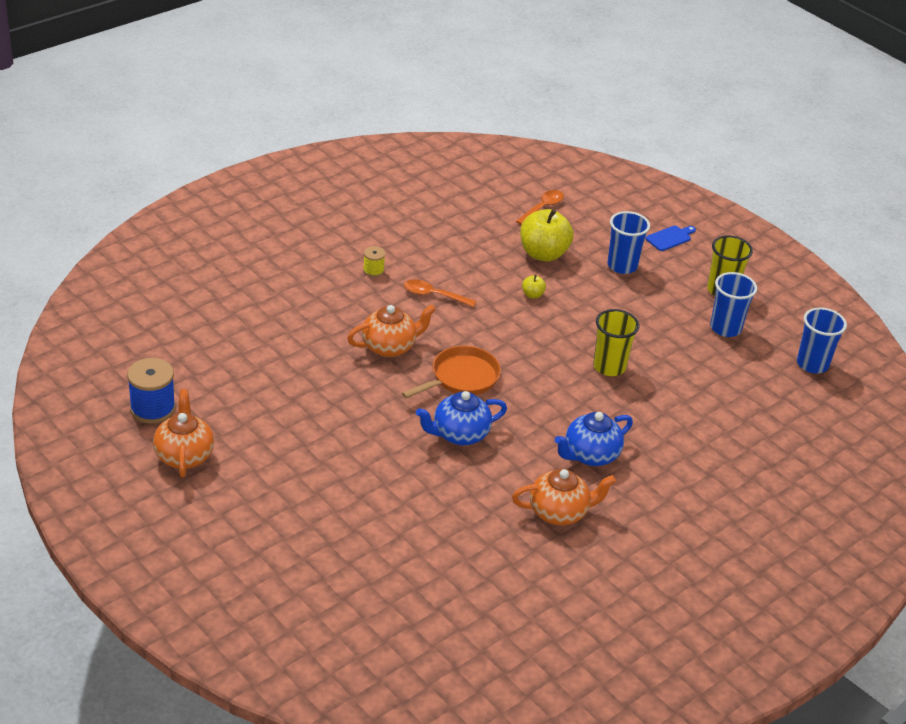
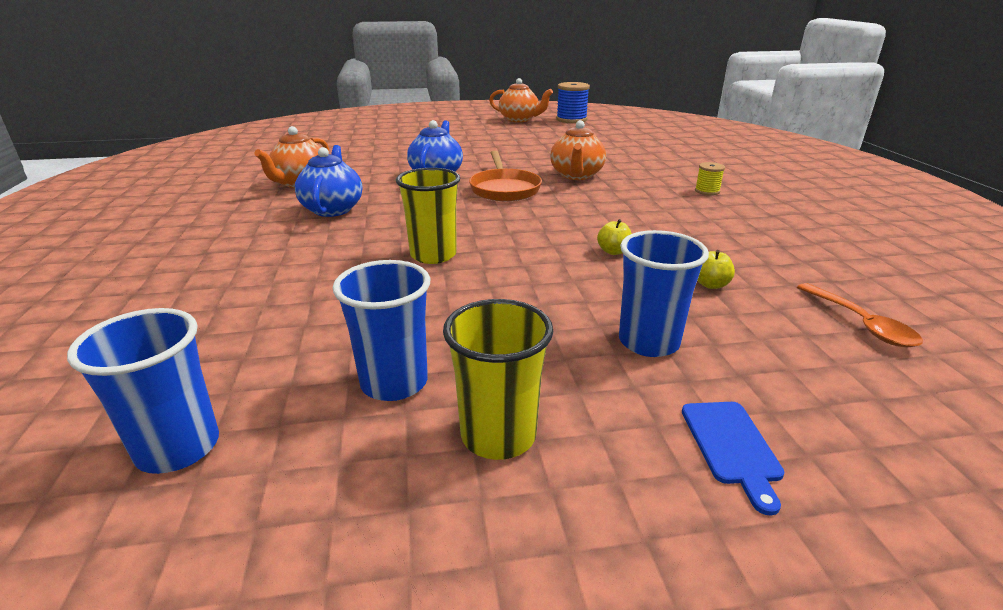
camera: 125 degrees right, 10 degrees down
orange spoon [404,279,476,307] -> none
yellow apple [520,209,574,262] -> yellow apple [697,250,735,289], size x0.44

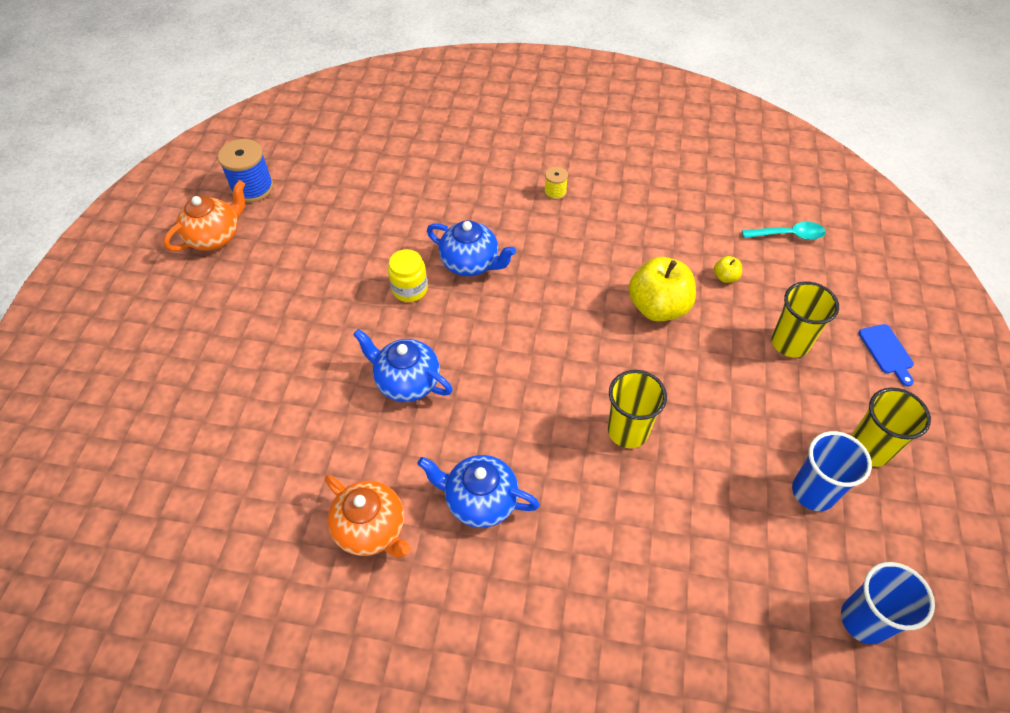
camera: 70 degrees left, 25 degrees up
orange pan [469,150,542,201] -> none
orange teapot [550,120,606,180] -> blue teapot [427,220,516,276]
yellow apple [597,219,632,255] -> yellow apple [628,257,696,322], size x2.30
blue cup [619,230,709,357] -> yellow cup [771,282,839,357]
blue cutting board [682,402,784,515] -> blue cutting board turned 60 degrees clockwise [859,324,914,386]
orange spoon [797,283,923,347] -> turquoise spoon [742,222,826,240]
none -> yellow jar [388,249,428,302]

